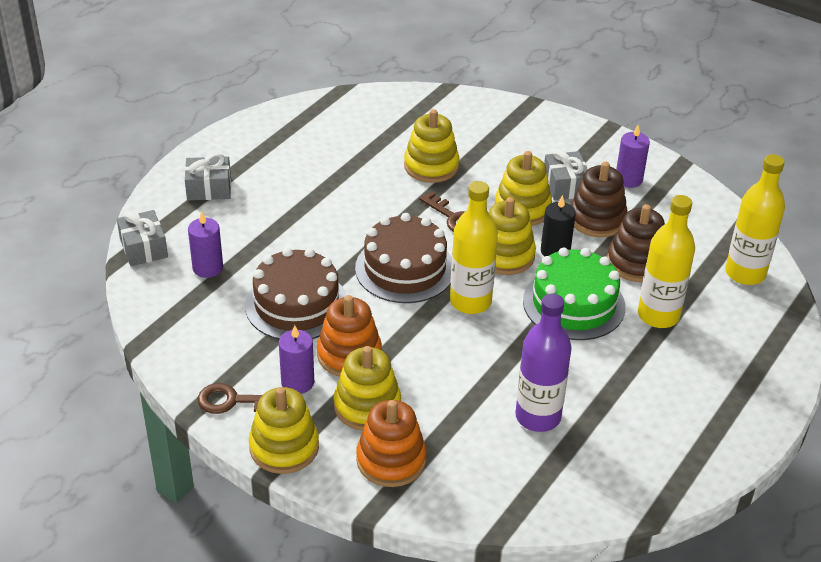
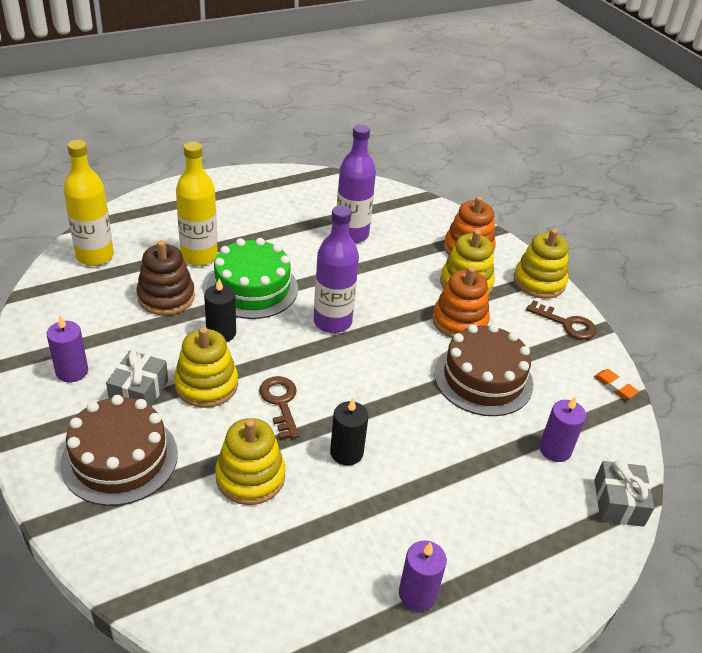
camera: 155 degrees left, 0 degrees up
grey gift [185,153,231,200] -> none
purple candle [279,325,314,394] -> purple candle moved to [399,540,447,611]
brown cake [355,213,452,303] -> brown cake moved to [60,395,178,506]
yellow bottle [450,181,498,314] -> purple bottle [314,205,359,333]
yellow stacking toy [488,197,536,275] -> none
brown stacking toy [571,162,628,237] -> none
none -> black candle [330,398,368,465]
none -> orange eraser [594,369,639,399]

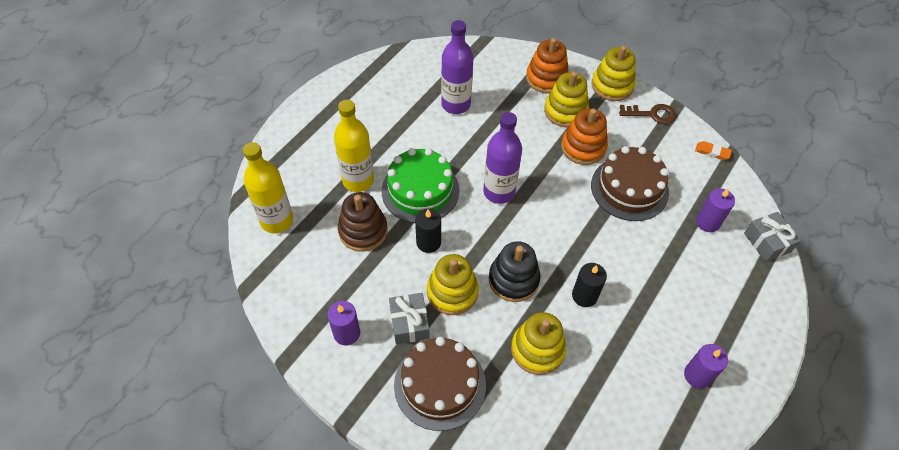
camera: 25 degrees left, 15 degrees up
brown key [259,376,299,440] -> black stacking toy [489,241,541,302]

